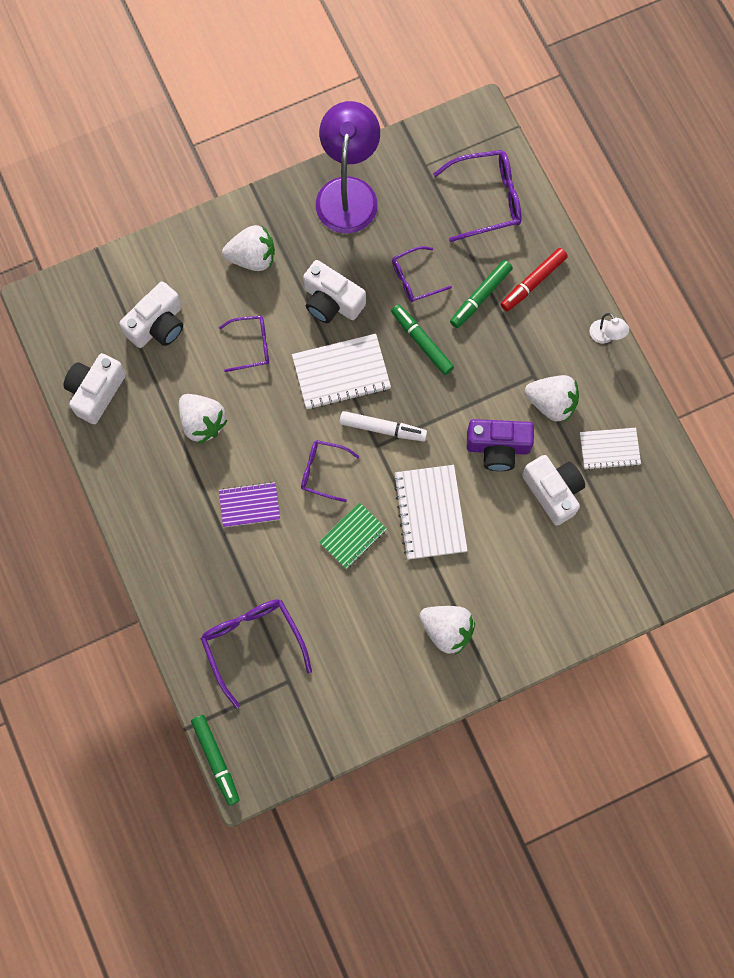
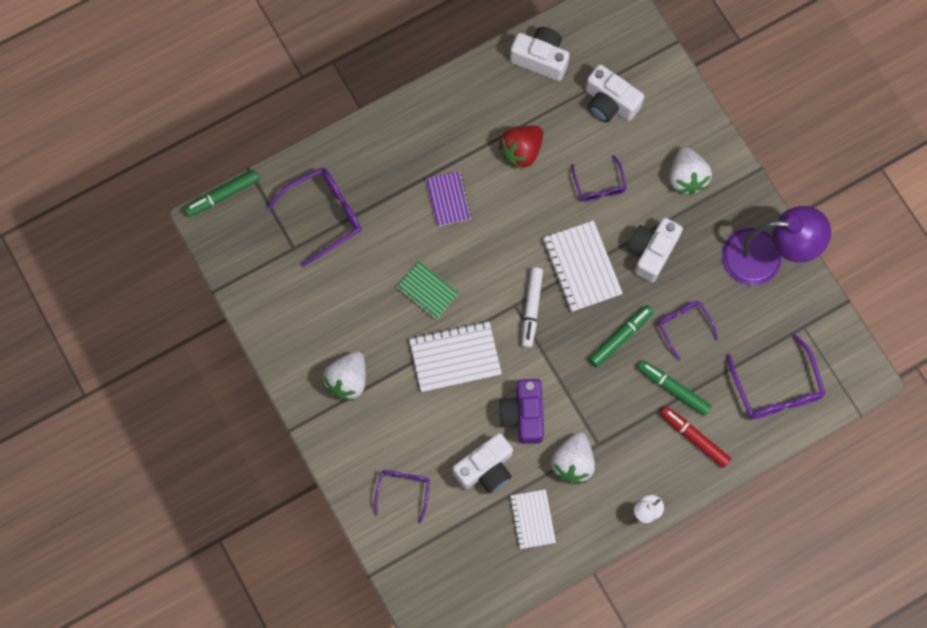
camera: 85 degrees right, 0 degrees up
white strawberry [179,394,228,444] -> red strawberry [498,126,543,170]
purple glasses [301,440,359,502] -> purple glasses moved to [374,470,430,523]

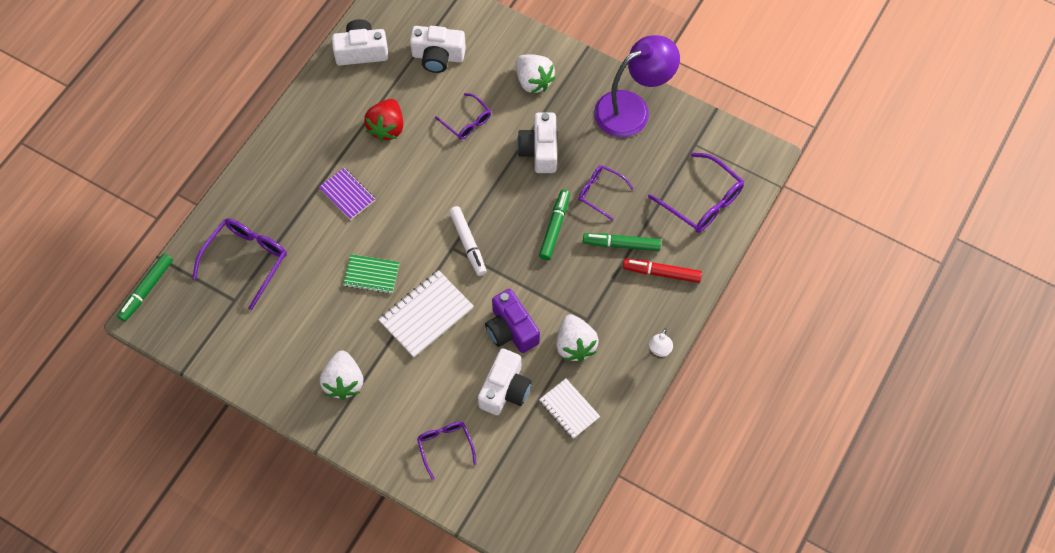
camera: 30 degrees left, 10 degrees down
white notebook [543,220,623,312] -> none

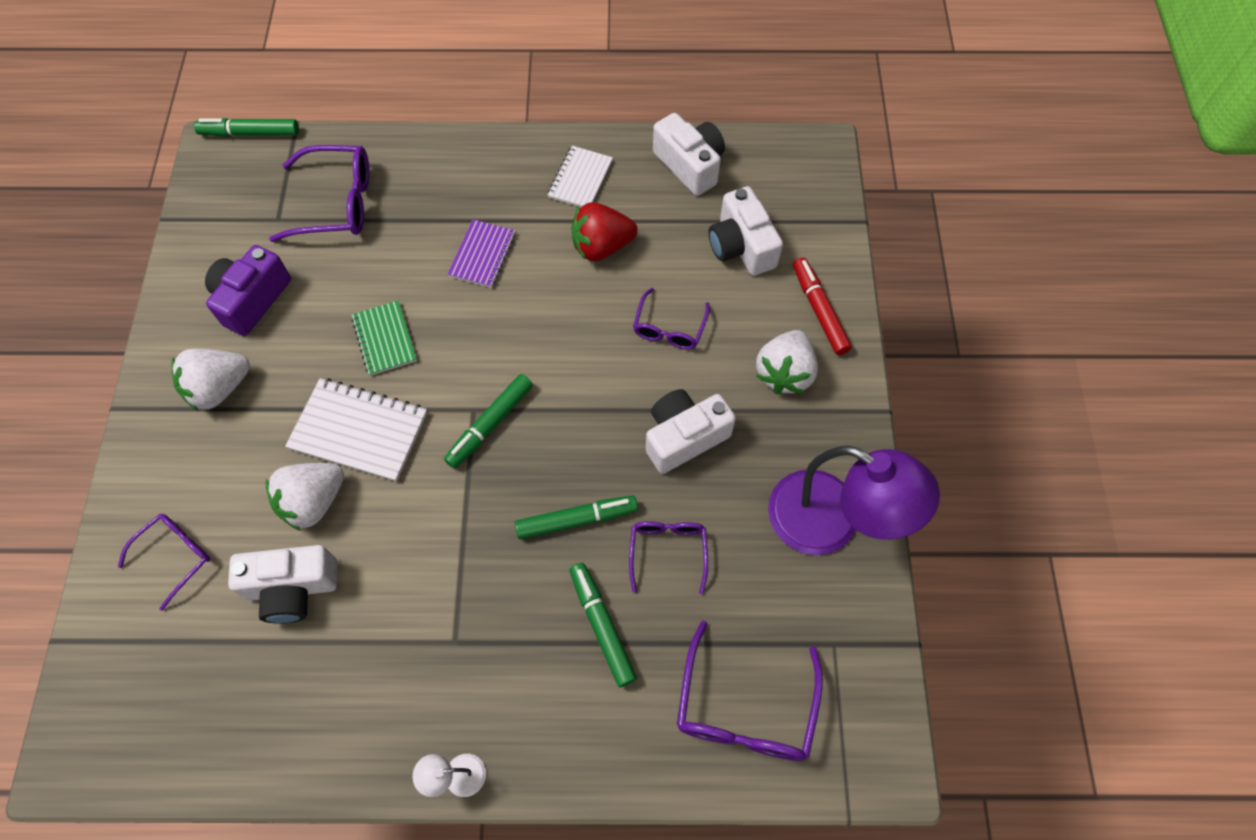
camera: 60 degrees right, 0 degrees up
white marker [449,206,487,276] -> green marker [444,374,533,469]
purple camera [485,289,540,353] -> purple camera moved to [205,245,291,336]
white notebook [539,378,600,439] -> white notebook moved to [547,146,613,207]
white strawberry [556,314,599,362] -> white strawberry moved to [266,463,344,531]
red marker [623,259,702,283] -> red marker moved to [793,257,852,355]

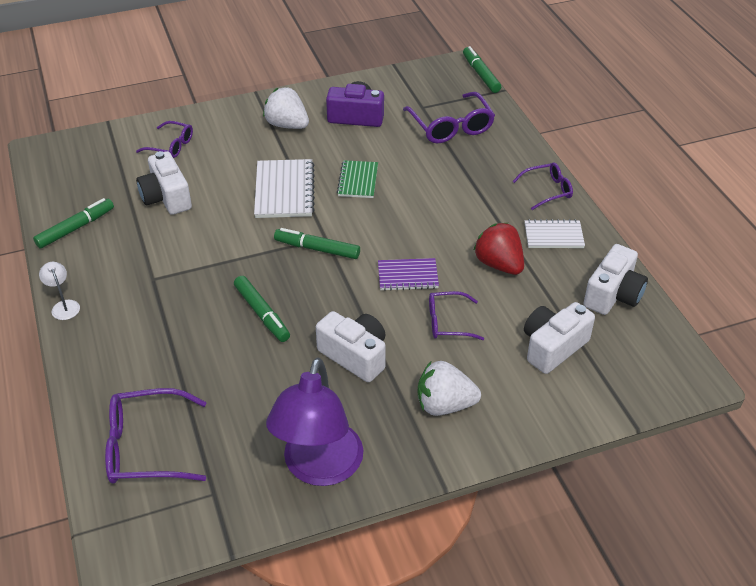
camera: 70 degrees right, 20 degrees down
white strawberry [266,463,344,531] -> none
green notebook [352,300,417,376] -> green notebook turned 45 degrees counterclockwise [337,160,378,198]
purple notebook [448,219,516,288] -> purple notebook moved to [378,258,439,291]
green marker [569,563,637,687] -> green marker moved to [33,198,114,248]
purple glasses [629,521,708,594] -> purple glasses moved to [513,162,573,210]
red marker [793,257,852,355] -> none

